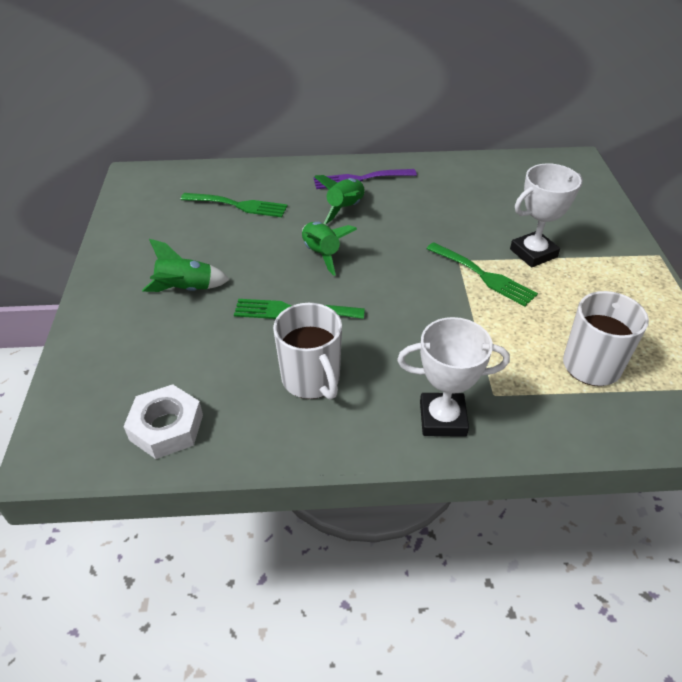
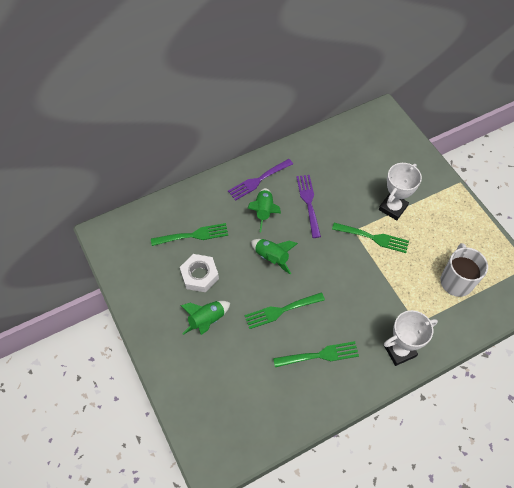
camera: 25 degrees left, 15 degrees up
white nut [123,384,203,459] -> white nut moved to [180,254,219,292]
white mug [273,303,342,400] -> green fork [273,341,359,367]
none -> purple fork [296,175,321,238]

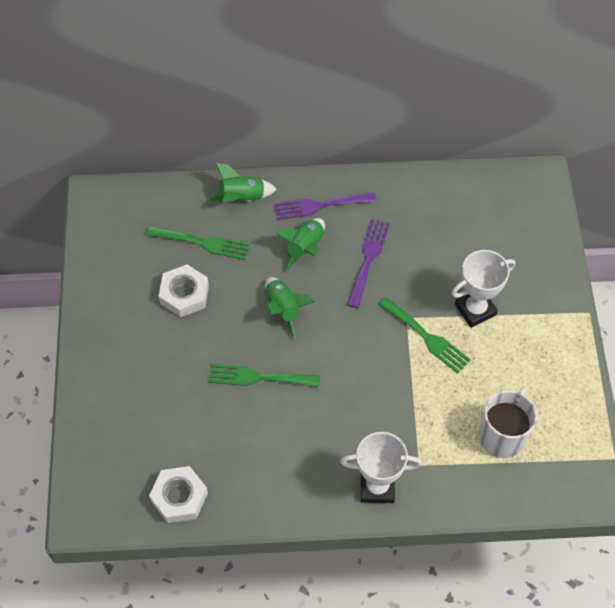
camera: 25 degrees right, 0 degrees up
green rocket [180,301,230,335] -> green rocket moved to [208,163,277,202]
green fork [273,341,359,367] -> none
none -> white nut [149,466,208,523]

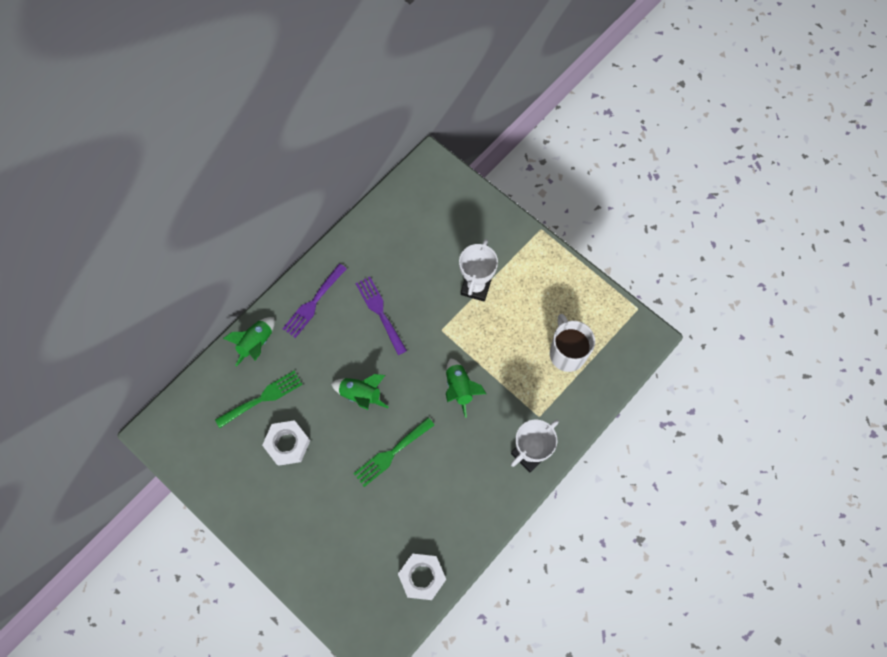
camera: 45 degrees left, 10 degrees up
green rocket [276,218,325,272] -> green rocket moved to [446,358,486,418]
green fork [378,297,471,374] -> none

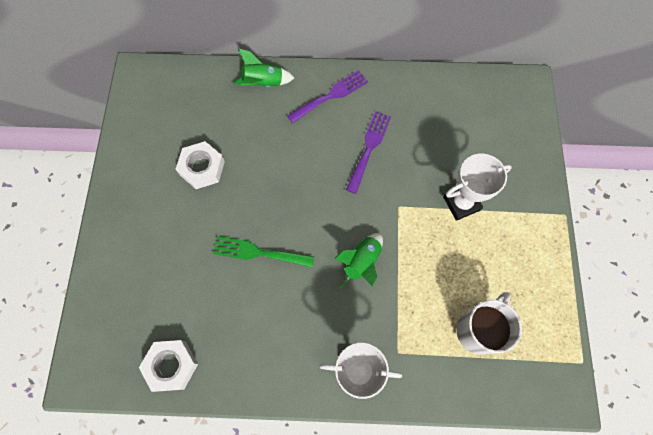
camera: 50 degrees right, 0 degrees up
green fork [215,371,303,428] -> none
purple fork [282,264,347,338] -> purple fork turned 150 degrees clockwise [287,70,368,123]
green rocket [331,374,388,410] -> none

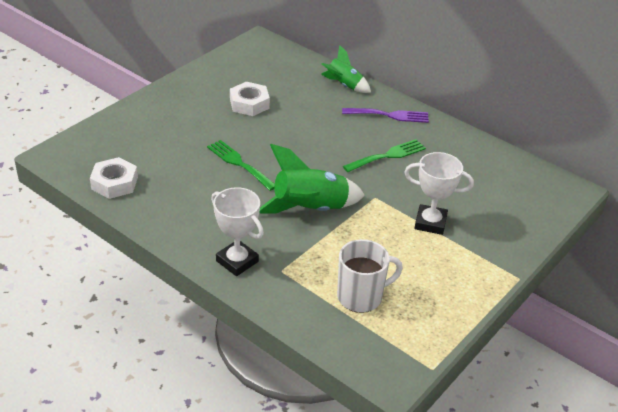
camera: 35 degrees right, 30 degrees down
green rocket [334,233,383,289] -> green rocket [259,144,365,214], size x1.66
purple fork [346,111,391,194] -> green fork [343,139,426,172]

